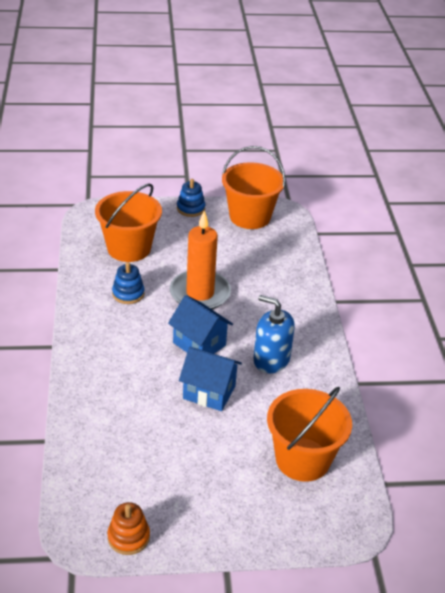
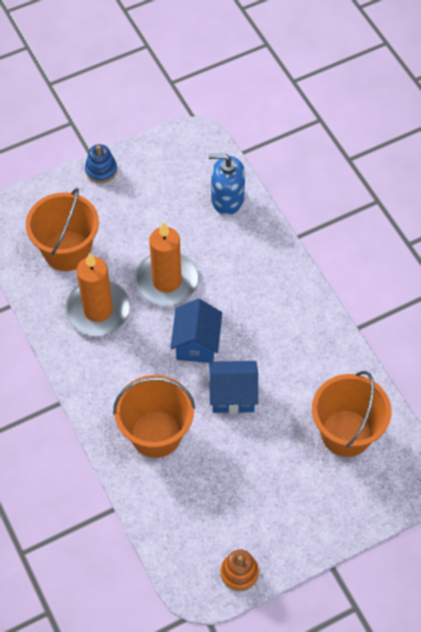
camera: 20 degrees left, 20 degrees up
blue stacking toy [112,262,145,304] -> orange candle [65,252,131,336]
blue house [168,295,233,354] -> blue house turned 75 degrees clockwise [170,299,222,363]
orange bucket [222,146,286,229] -> orange bucket moved to [113,375,195,458]
blue soap dispenser [253,295,295,373] -> blue soap dispenser moved to [209,154,245,215]

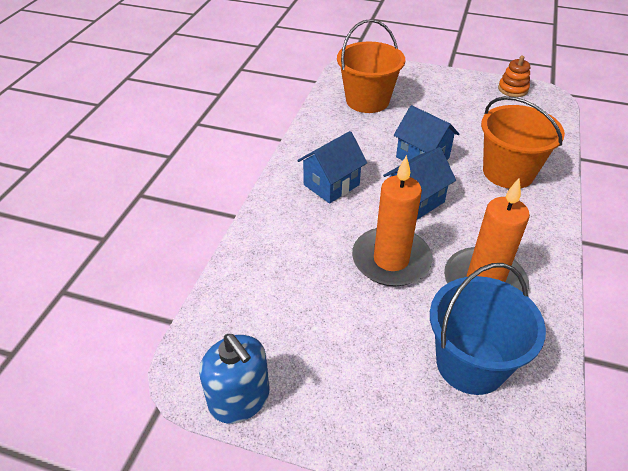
camera: 135 degrees left, 15 degrees down
orange bucket [26,188,99,271] -> blue bucket [430,263,546,395]
blue stacking toy [85,144,117,183] -> none
blue soap dispenser [209,154,245,215] -> blue soap dispenser moved to [199,334,270,424]
none -> blue house [297,131,367,204]

